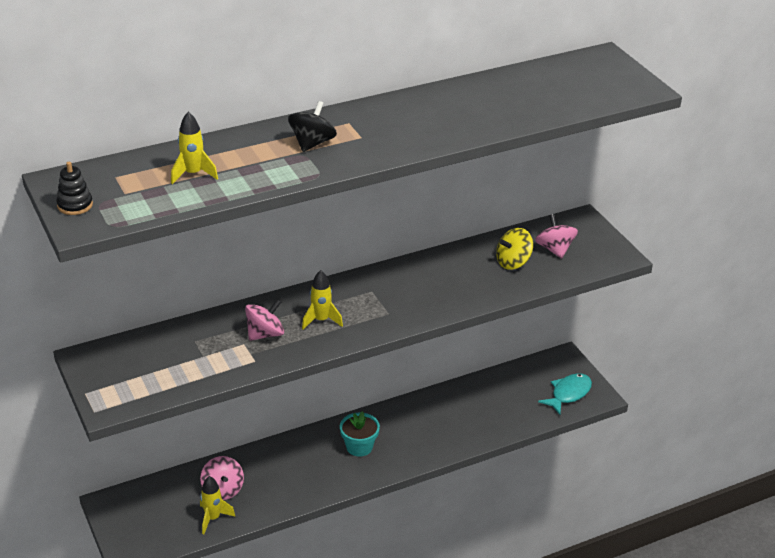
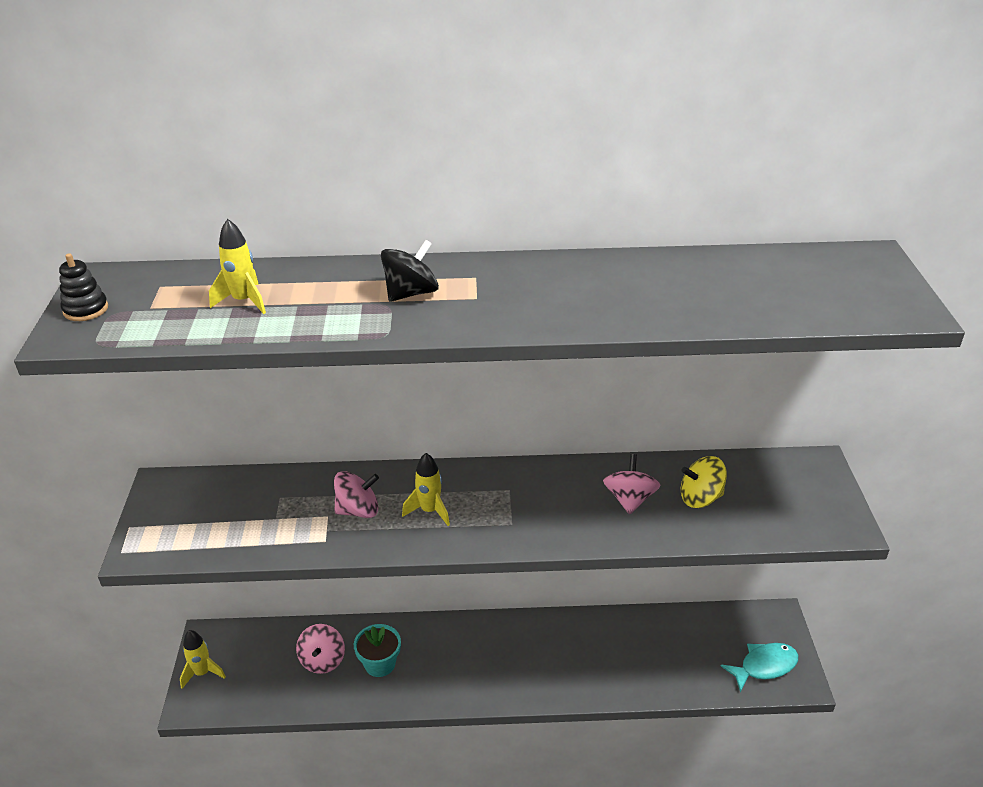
camera: 25 degrees right, 0 degrees up
yellow rocket [200,476,235,534] -> yellow rocket moved to [180,630,226,689]
turquoise flower pot [340,411,380,457] -> turquoise flower pot moved to [354,624,401,677]
pink spinning top [535,214,578,259] -> pink spinning top moved to [603,454,660,515]

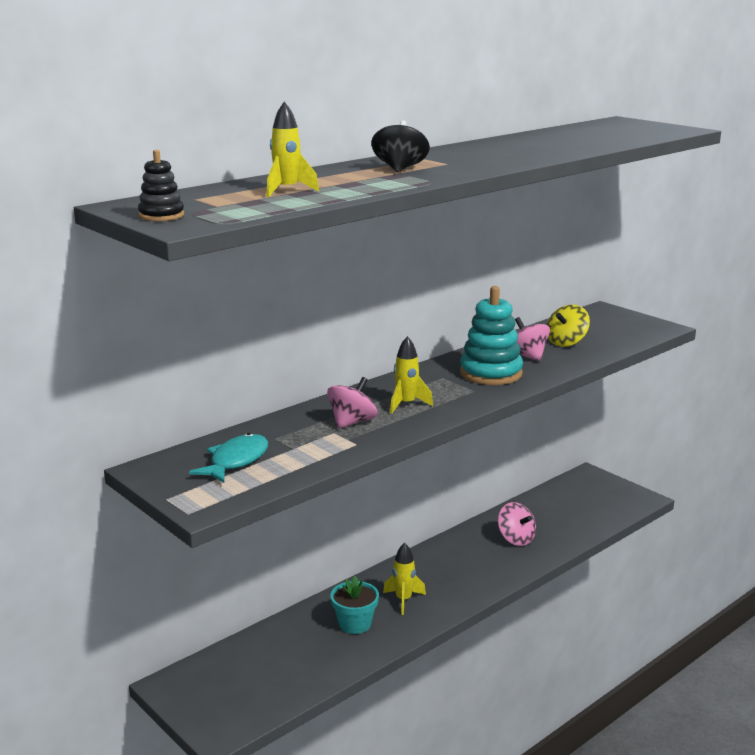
camera: 40 degrees left, 15 degrees down
yellow rocket [180,630,226,689] -> yellow rocket moved to [383,543,426,615]
pink spinning top [296,624,345,674] -> pink spinning top moved to [498,502,536,546]
turquoise fish [721,643,798,692] -> turquoise fish moved to [189,433,268,483]
none -> turquoise stacking toy [460,286,523,385]

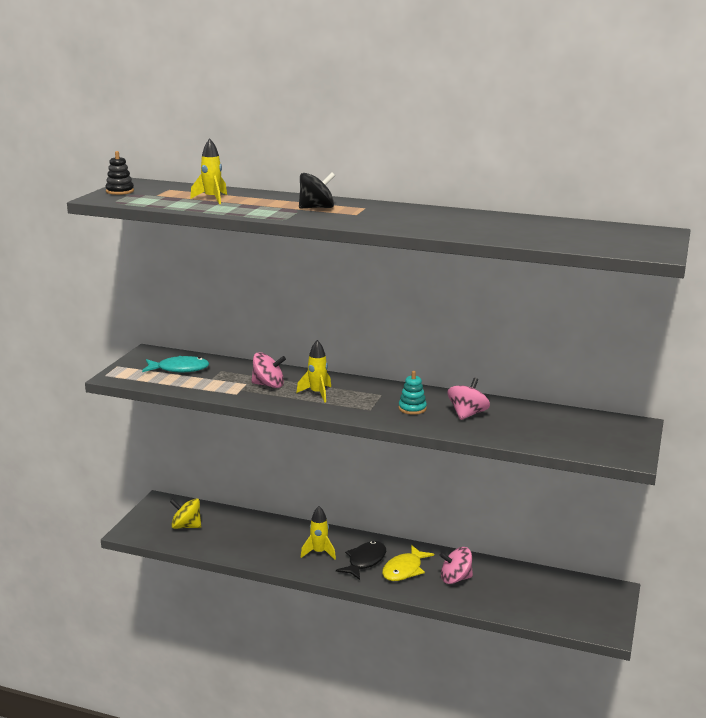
camera: 60 degrees right, 0 degrees up
turquoise flower pot [330,576,379,634] -> none
turquoise stacking toy [460,286,523,385] -> turquoise stacking toy [399,371,427,415], size x0.51
pink spinning top [498,502,536,546] -> pink spinning top turned 60 degrees clockwise [439,547,473,584]
yellow spinning top [547,305,590,347] -> yellow spinning top moved to [170,498,201,529]
none -> black fish [336,541,386,580]
none -> yellow fish [382,545,434,581]

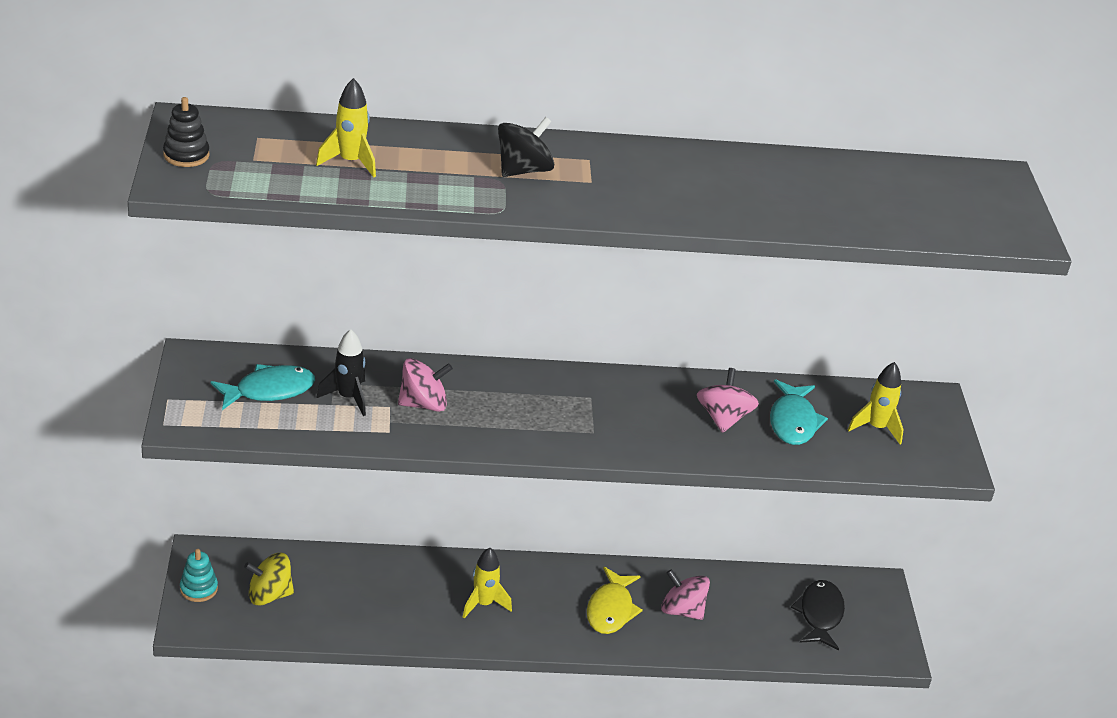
camera: 25 degrees left, 15 degrees up
yellow rocket [296,340,331,403] -> yellow rocket moved to [848,362,904,444]
black fish [336,541,386,580] -> black fish moved to [791,580,845,650]
turquoise stacking toy [399,371,427,415] -> turquoise stacking toy moved to [180,549,218,602]
pink spinning top [439,547,473,584] -> pink spinning top turned 60 degrees clockwise [661,569,710,620]
none -> black rocket [317,329,366,416]
none -> turquoise fish [770,379,828,445]

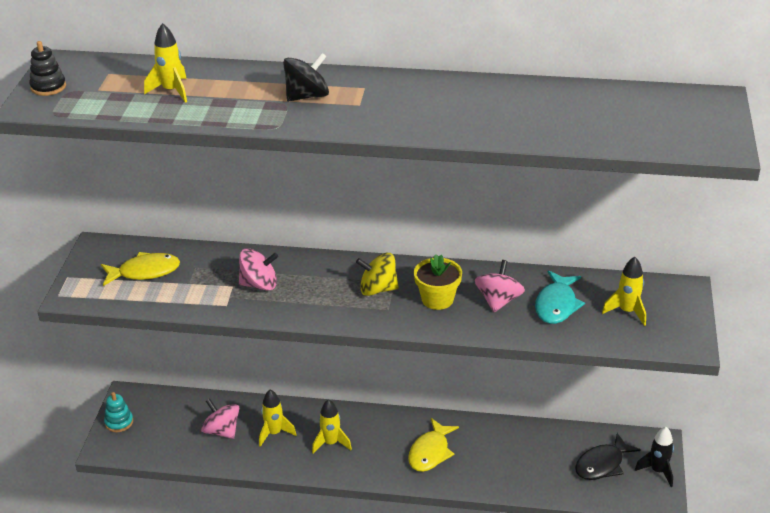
camera: 15 degrees right, 0 degrees up
turquoise fish [211,364,315,410] -> yellow fish [101,252,180,286]
yellow spinning top [244,553,294,606] -> yellow spinning top moved to [356,253,399,296]
black rocket [317,329,366,416] -> black rocket moved to [635,427,674,487]
pink spinning top [661,569,710,620] -> pink spinning top moved to [201,398,239,439]
black fish [791,580,845,650] -> black fish turned 150 degrees counterclockwise [575,433,641,480]
none -> yellow rocket [259,390,297,447]
none -> yellow flower pot [414,254,462,310]

